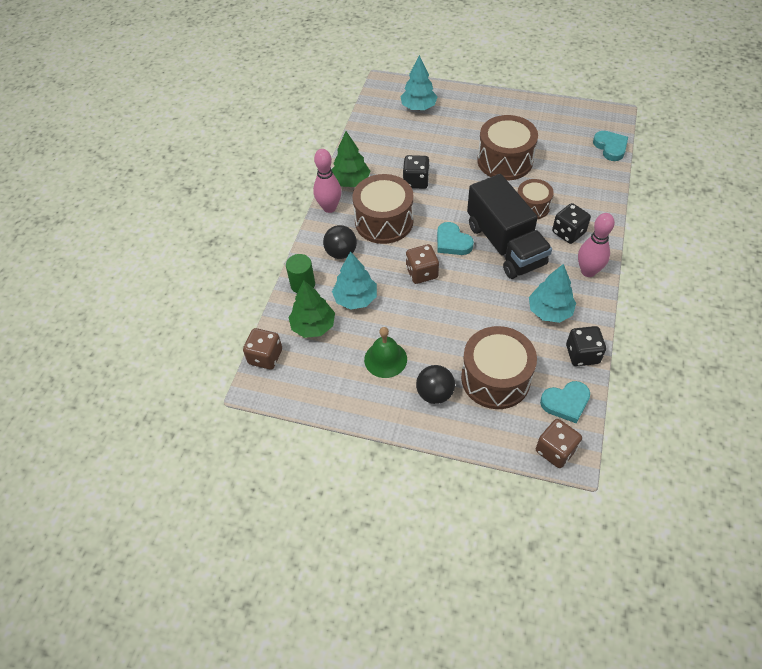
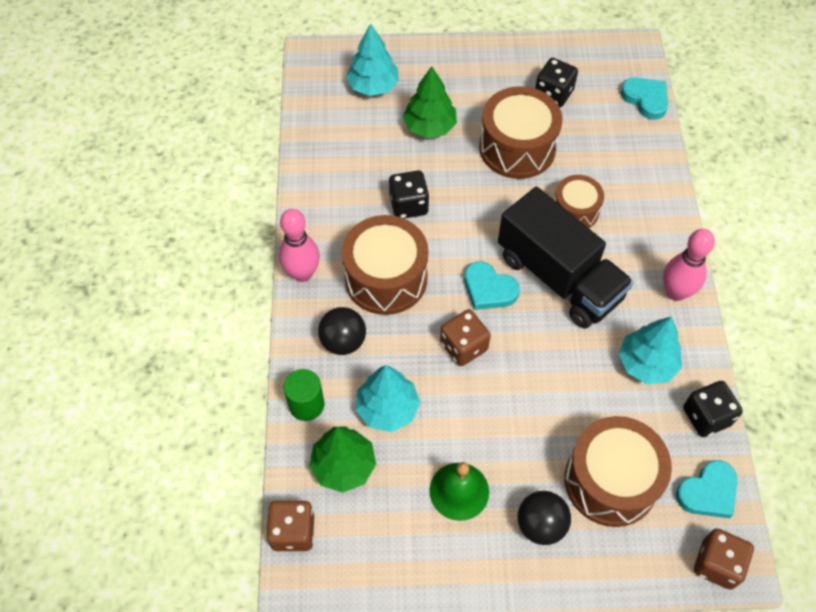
camera: 20 degrees left, 5 degrees up
green tree [331,131,371,187] -> green tree moved to [403,66,457,138]
black dice [552,203,591,244] -> black dice moved to [535,58,578,107]

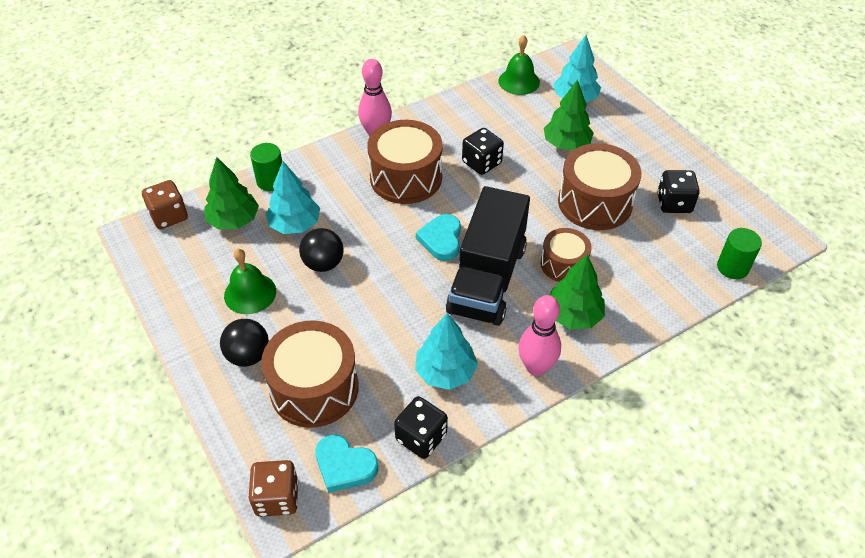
camera: 60 degrees right, 10 degrees down
black ball [318,307,366,355] -> black ball moved to [299,228,344,272]
brown dice [440,309,491,366] -> none
turquoise heart [621,78,668,120] -> green cylinder [717,228,762,279]
none -> green bell [498,35,540,95]
none -> green tree [549,254,605,329]

